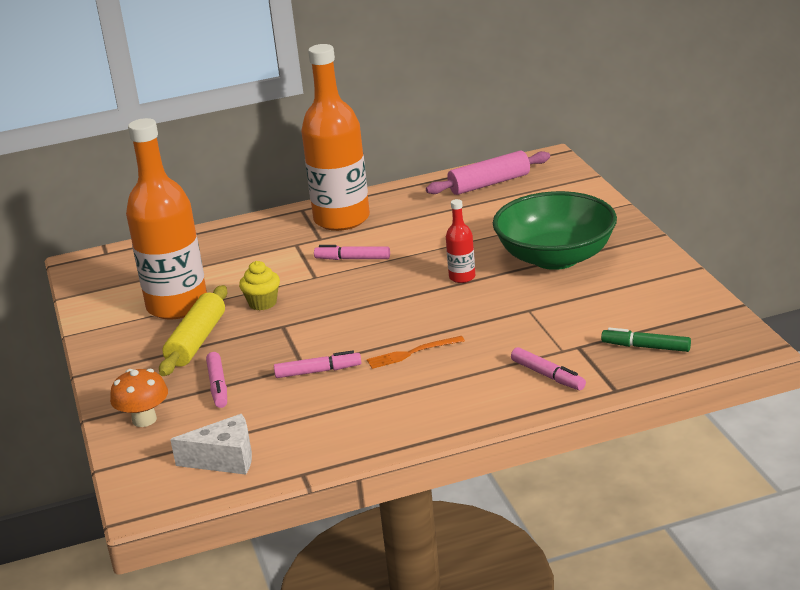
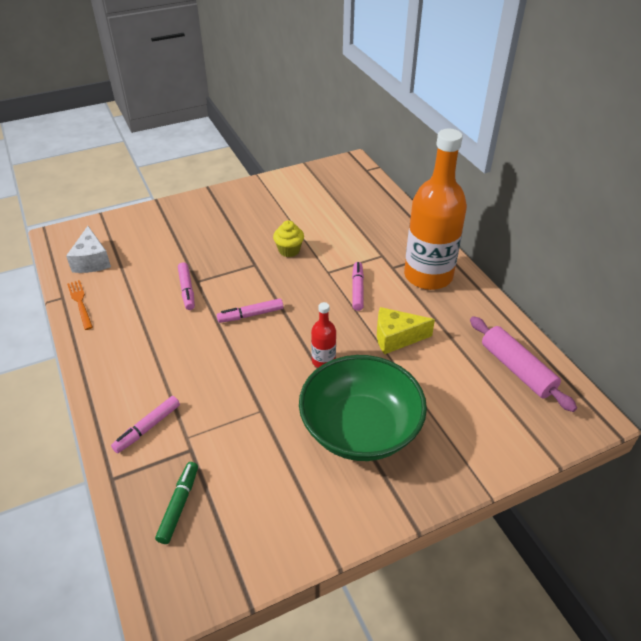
camera: 80 degrees right, 15 degrees up
orange mushroom [110,369,168,427] -> none
orange bottle [126,118,207,319] -> none
yellow rolling pin [159,285,228,376] -> none
pink marker [206,352,227,408] -> pink marker moved to [217,298,283,323]
orange fork [367,336,465,369] -> orange fork moved to [67,280,93,330]
none -> yellow cheese [377,307,435,354]

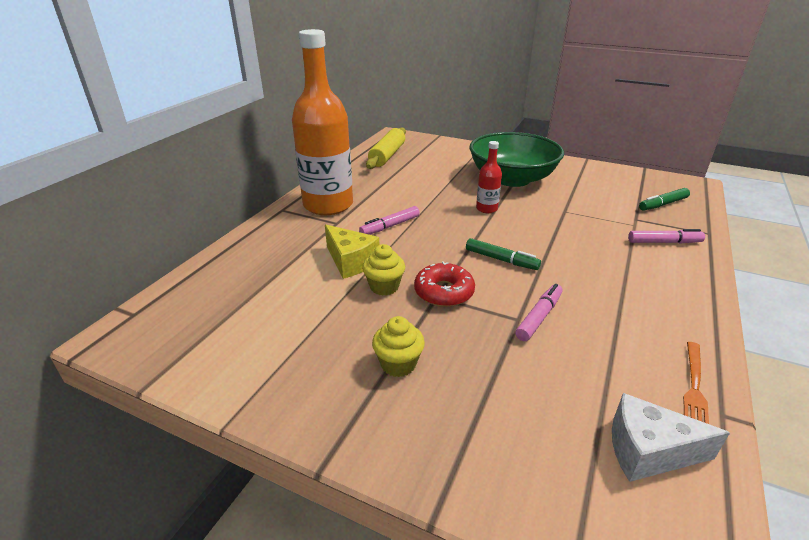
camera: 130 degrees left, 10 degrees down
white cheese [66,226,111,273] -> white cheese turned 120 degrees counterclockwise [612,393,730,482]
pink marker [217,298,283,323] -> green marker [466,238,541,270]
yellow cheese [377,307,435,354] -> yellow cheese moved to [325,224,379,279]
pink rolling pin [470,316,577,412] -> yellow rolling pin [366,127,406,169]
none -> yellow cupcake [372,316,425,377]
none -> red donut [414,261,475,307]

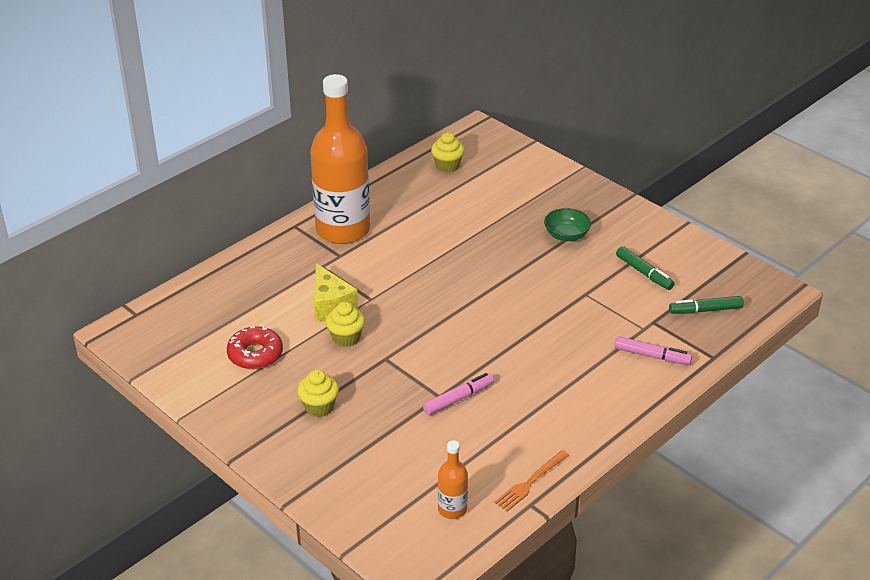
camera: 20 degrees right, 5 degrees up
pink marker [359,206,420,235] -> none
yellow rolling pin [366,127,406,169] -> yellow cupcake [431,132,465,172]
red donut [414,261,475,307] -> red donut moved to [227,326,283,369]
green marker [466,238,541,270] -> green marker moved to [616,246,674,290]
green bowl [469,132,564,187] -> green bowl [544,208,591,241], size x0.43
red bottle [476,141,502,213] -> none
white cheese [612,393,730,482] -> orange bottle [438,440,468,519]

